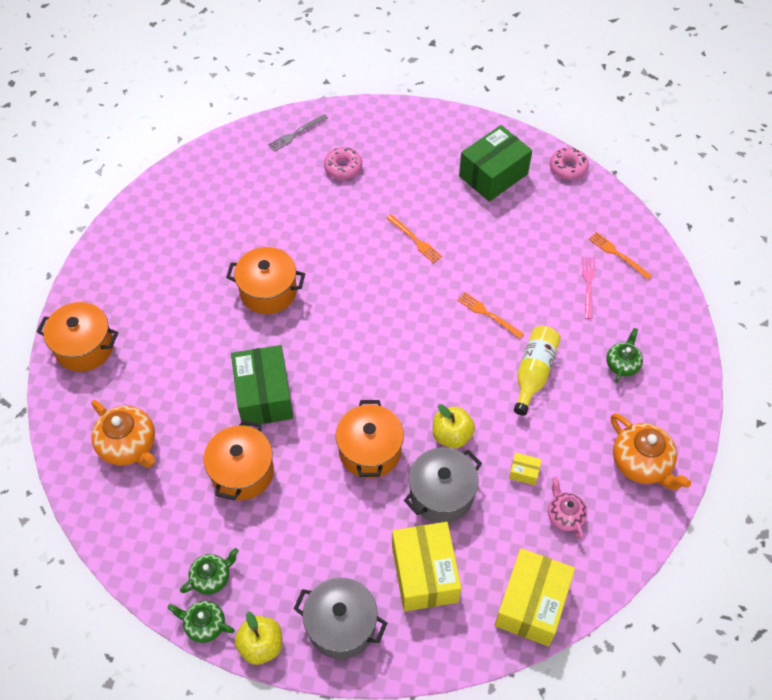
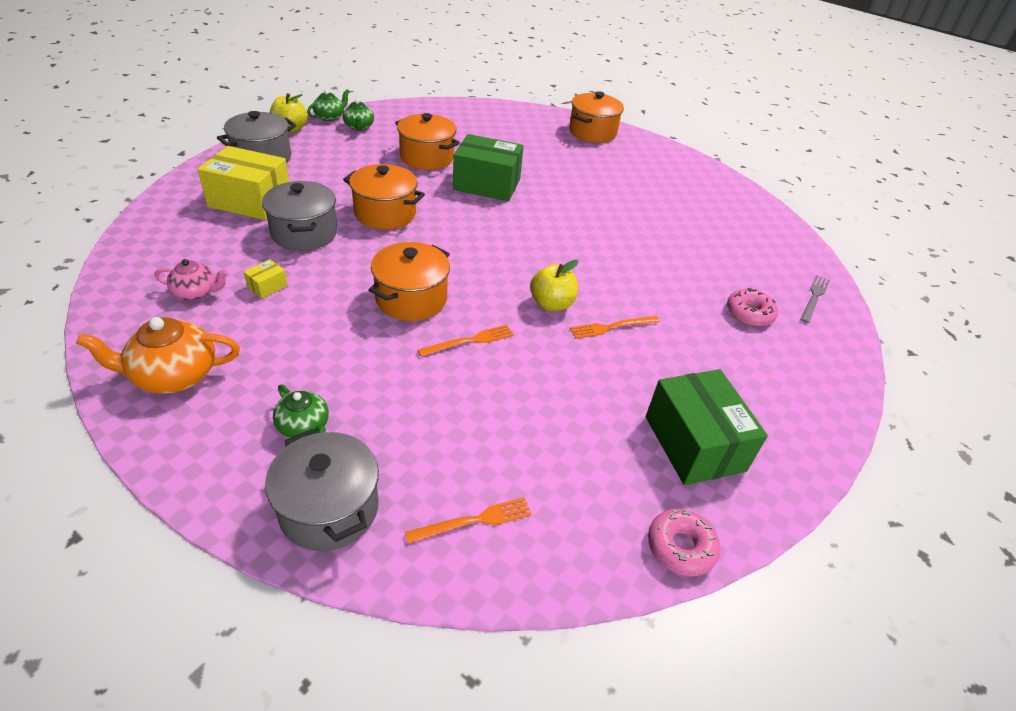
camera: 110 degrees right, 15 degrees down
orange teapot [91,400,155,468] -> none
orange pot [226,247,305,314] -> orange pot moved to [369,242,450,321]
grey fork [268,114,328,152] -> grey fork turned 45 degrees clockwise [800,275,830,323]
yellow apple [433,404,475,448] -> yellow apple moved to [530,260,579,311]
yellow box [495,548,575,646] -> none
yellow bottle [514,326,561,416] -> none
pink fork [582,257,595,319] -> none
none -> grey pot [265,429,379,551]

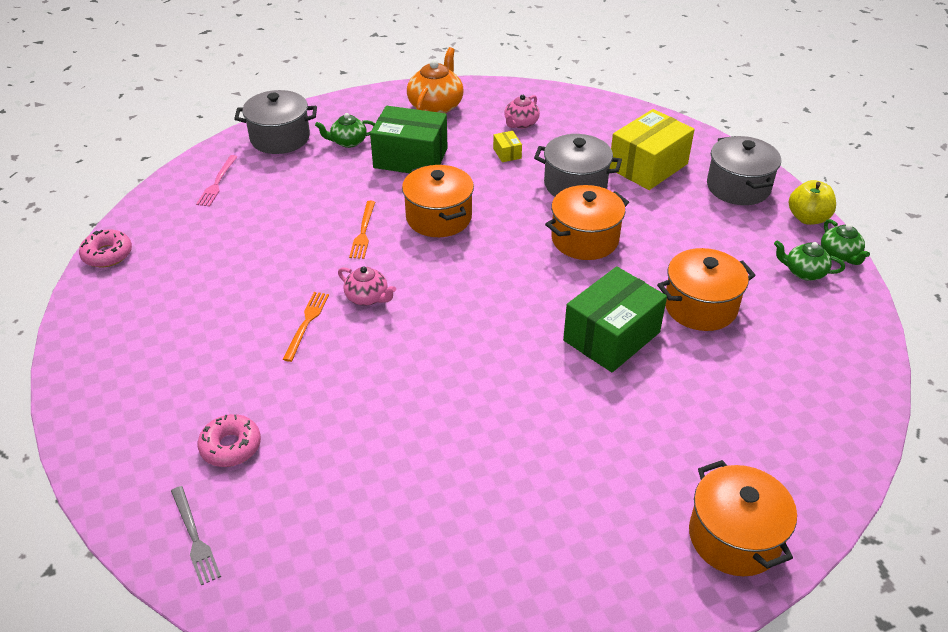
camera: 125 degrees right, 0 degrees up
orange fork [405,497,532,544] -> pink fork [196,155,238,207]
yellow apple [530,260,579,311] -> pink teapot [338,266,396,306]
green box [646,369,768,485] -> green box moved to [370,106,448,173]

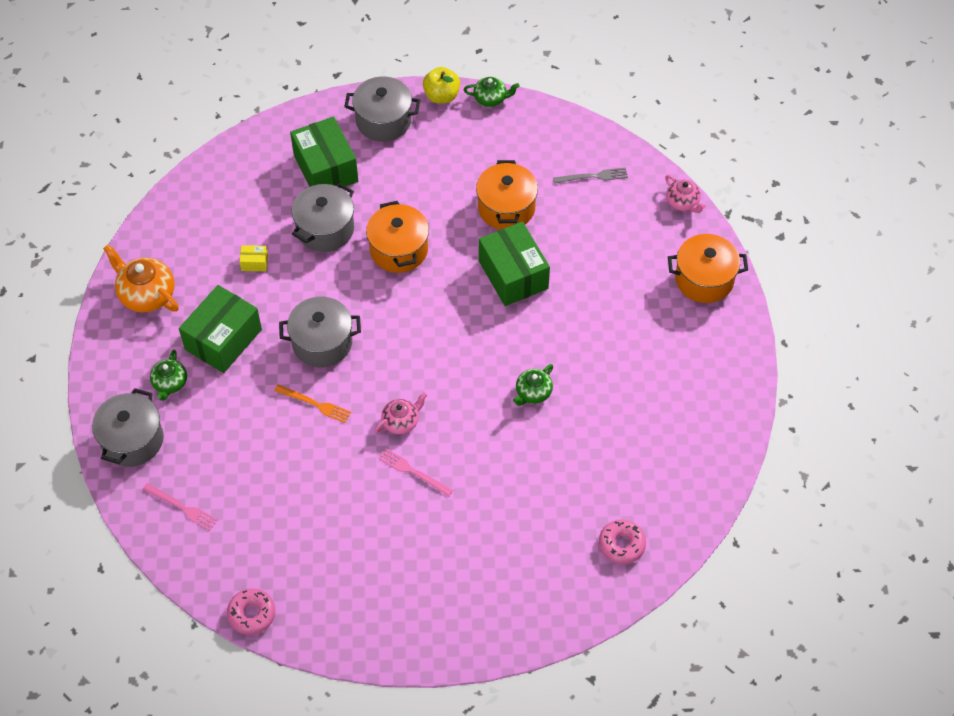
camera: 70 degrees left, 15 degrees up
grey fork [171,486,221,585] -> grey fork moved to [553,167,628,184]
pink donut [198,414,261,467] -> pink donut moved to [599,519,646,564]
orange fork [283,292,329,362] -> pink fork [378,448,453,497]
orange pot [402,165,474,237] -> grey pot [279,297,361,367]
pink teapot [504,95,540,129] -> pink teapot moved to [665,175,706,213]
yellow box [610,109,695,190] -> green box [290,116,358,188]
green teapot [774,240,845,281] -> green teapot moved to [513,364,553,406]

